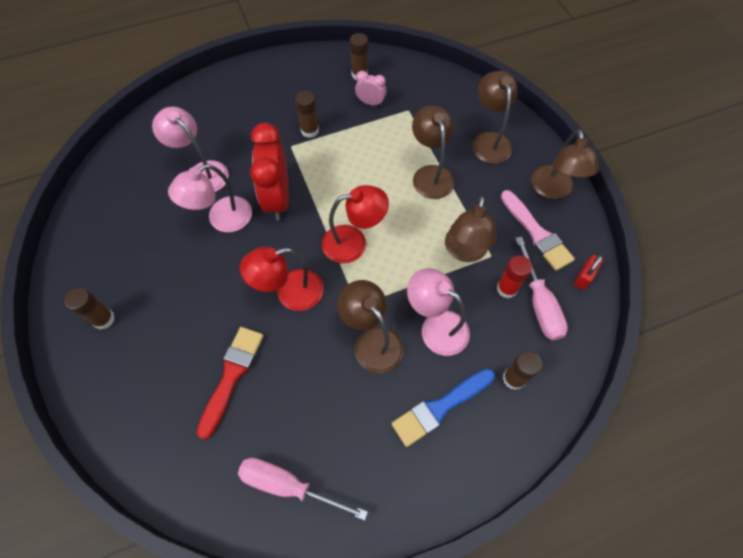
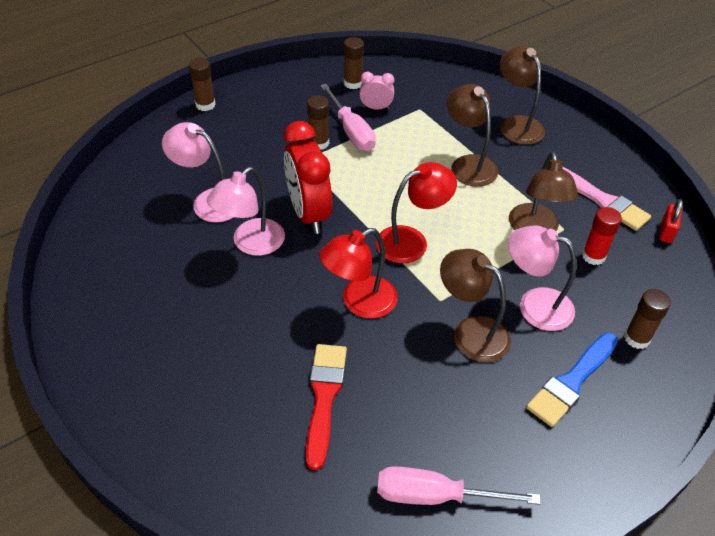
camera: 15 degrees left, 15 degrees down
brown glue stick [64,288,115,330] -> brown glue stick moved to [188,58,216,111]
pink screwdriver [515,237,568,340] -> pink screwdriver moved to [320,84,376,151]
brown lamp [531,129,599,199] -> none

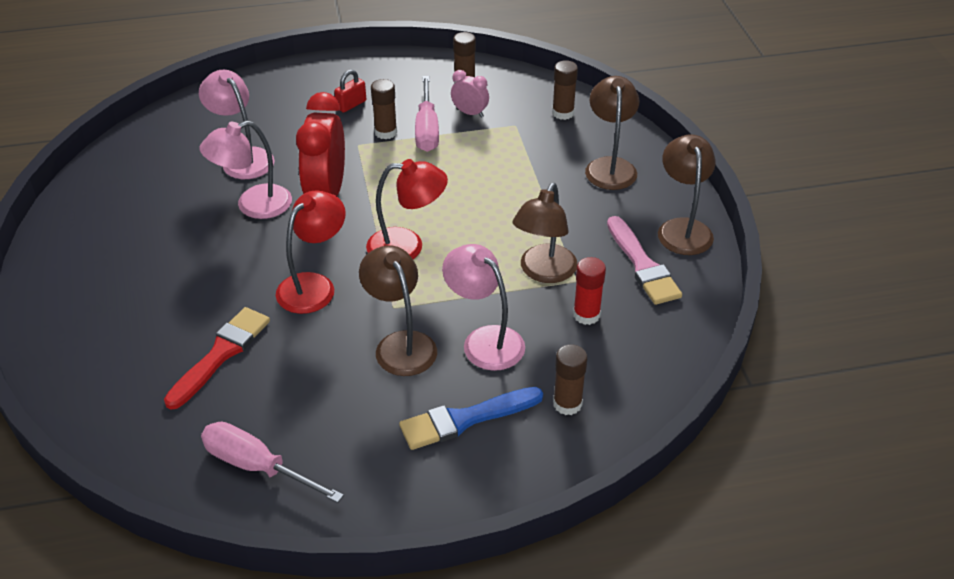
camera: 25 degrees right, 5 degrees down
brown glue stick [188,58,216,111] -> brown glue stick moved to [552,60,578,120]
red lamp [319,228,397,319] -> red lamp turned 135 degrees clockwise [276,190,346,314]
brown lamp [447,84,498,187] -> brown lamp moved to [658,134,716,255]
red padlock [659,199,683,243] -> red padlock moved to [334,70,366,113]

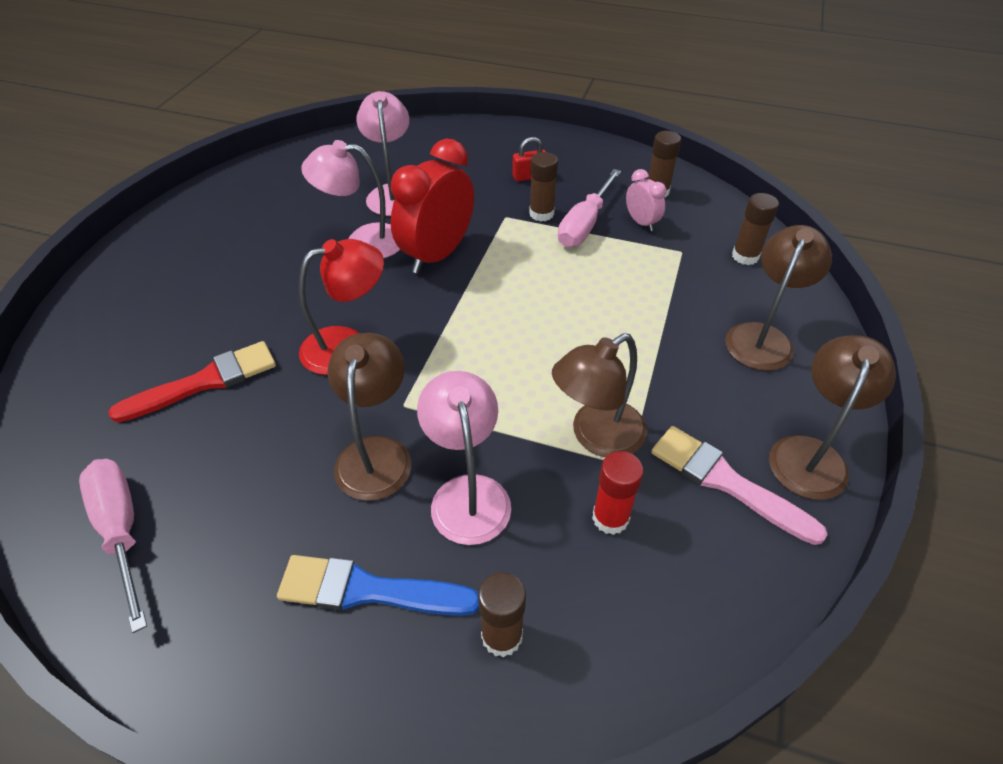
camera: 30 degrees right, 5 degrees up
red lamp [366,159,448,259] -> none
pink brush [607,216,682,305] -> pink brush turned 120 degrees clockwise [651,426,828,545]

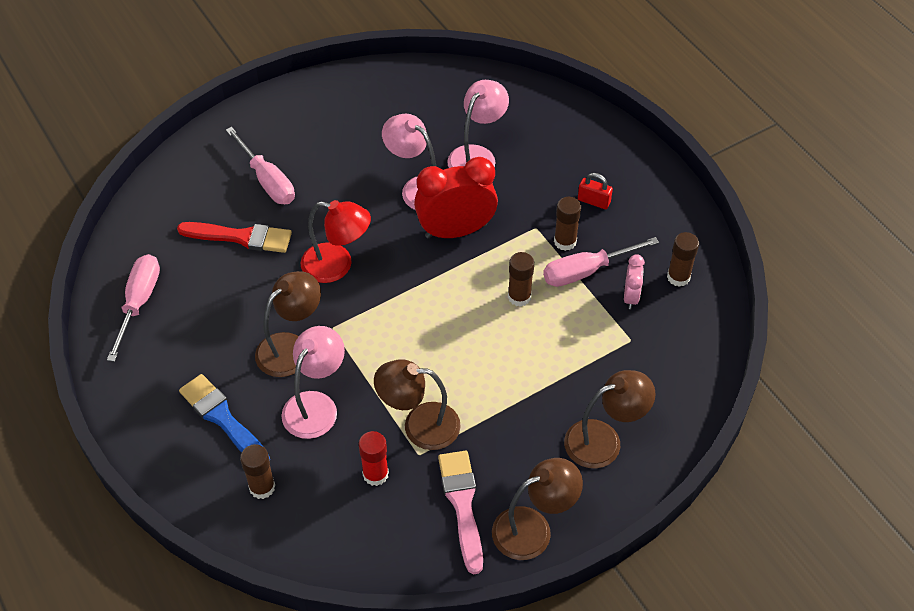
camera: 40 degrees right, 5 degrees up
brown glue stick [732,193,779,265] -> brown glue stick moved to [508,252,534,307]
none -> pink screwdriver [226,127,295,204]

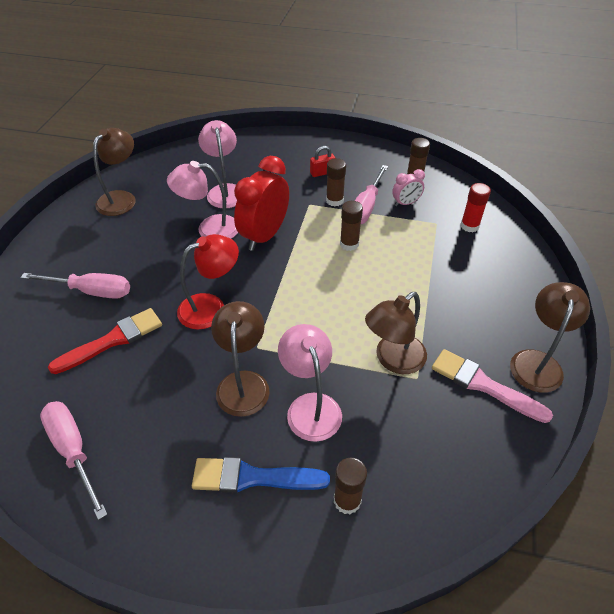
camera: 45 degrees left, 5 degrees down
red glue stick [359,431,389,486] -> red glue stick moved to [460,183,491,232]
brown lamp [564,370,656,468] -> brown lamp moved to [93,128,136,216]
pink clock [624,254,645,309] -> pink clock turned 105 degrees clockwise [392,169,425,206]

